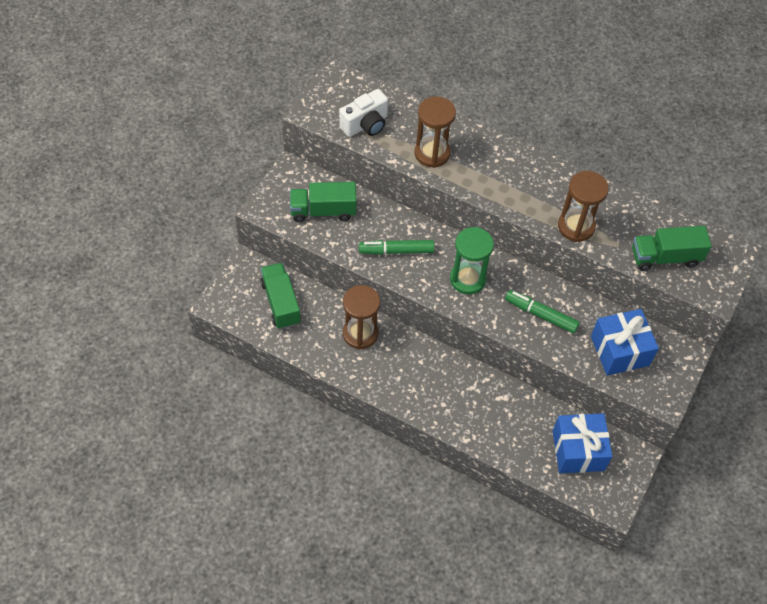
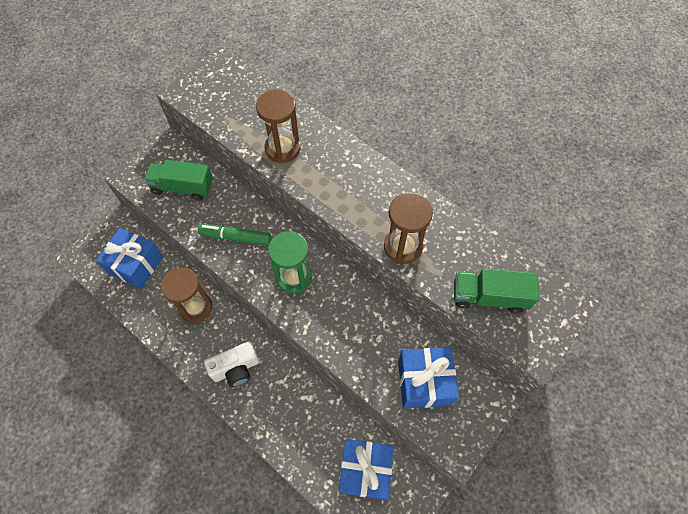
camera: 15 degrees right, 5 degrees up
green truck [260,263,301,329] -> blue gift [96,228,163,289]
white camera [339,89,388,137] -> white camera moved to [204,341,260,387]
green marker [505,290,580,333] -> none

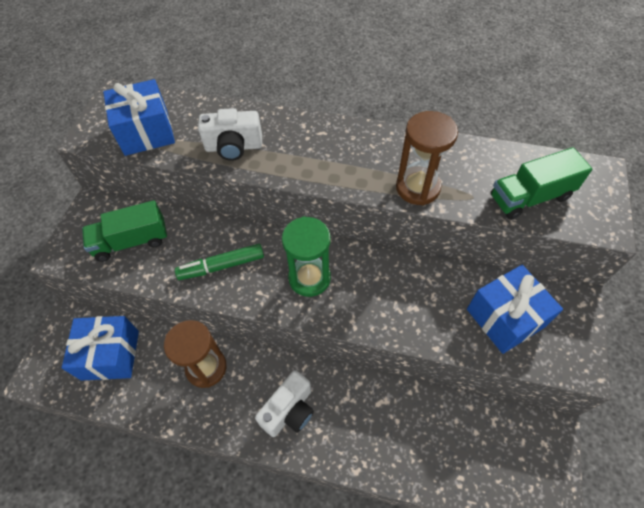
camera: 25 degrees left, 5 degrees down
brown hourglass [256,90,300,163] -> white camera [198,108,262,161]
blue gift [339,439,394,500] -> blue gift moved to [103,79,175,156]

